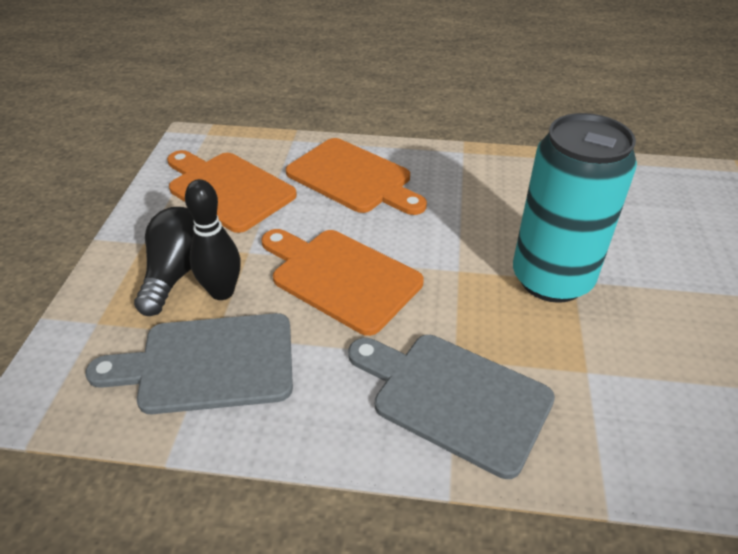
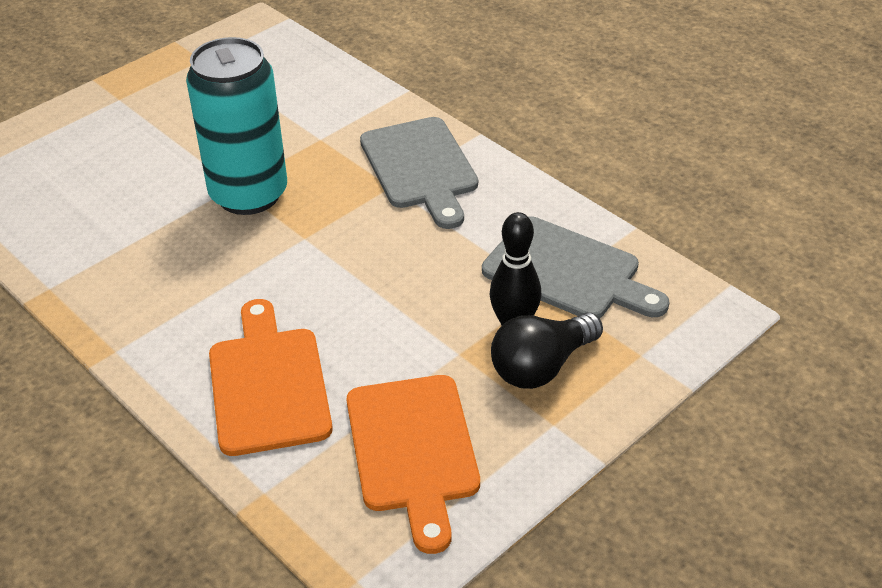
camera: 140 degrees left, 0 degrees up
orange cutting board [261,229,424,336] -> none

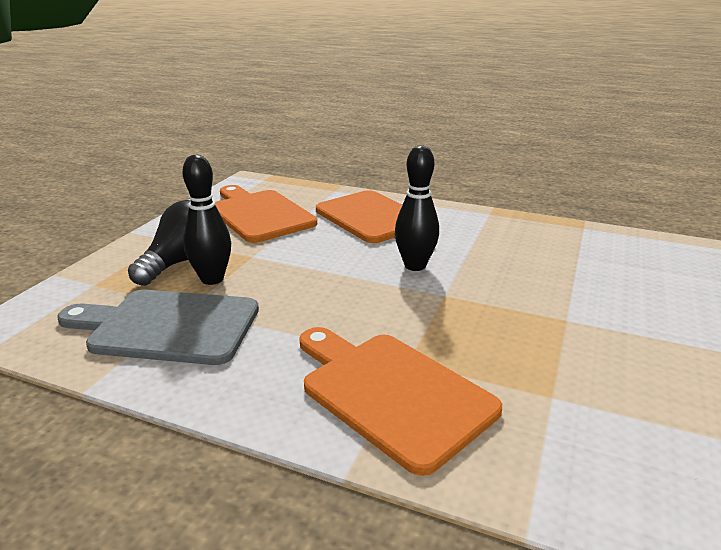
camera: 155 degrees right, 15 degrees down
turquoise can [186,37,287,215] -> none
grey cutting board [360,117,478,229] -> orange cutting board [299,327,502,476]
none -> black bowling pin [395,145,439,271]

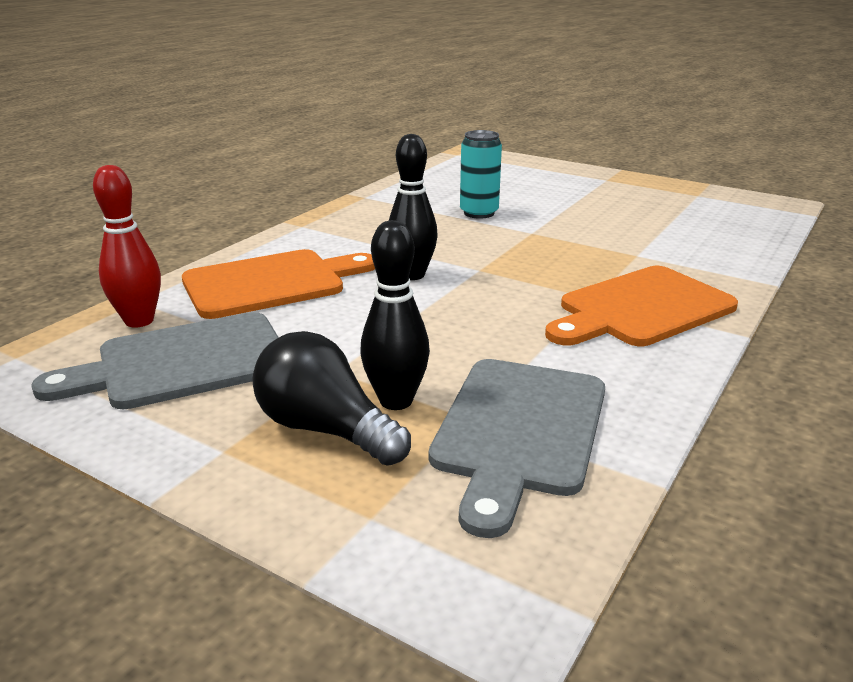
camera: 80 degrees left, 0 degrees up
orange cutting board [215,185,317,243] -> grey cutting board [31,312,279,409]
none -> red bowling pin [93,165,161,328]
none -> turquoise can [460,130,502,219]

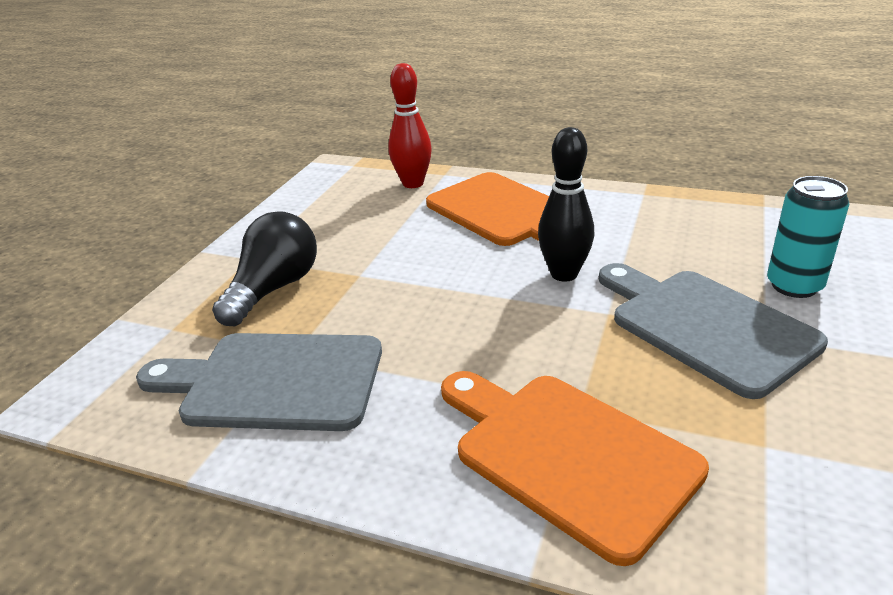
camera: 80 degrees right, 5 degrees up
grey cutting board [31,312,279,409] -> grey cutting board moved to [599,263,828,399]
black bowling pin [360,220,430,410] -> none

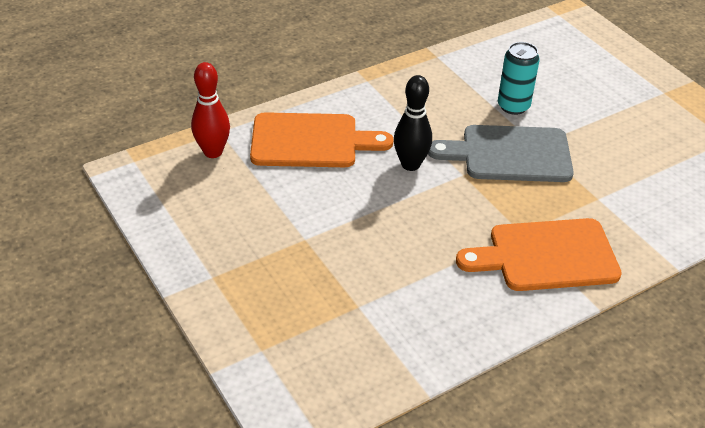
camera: 55 degrees left, 10 degrees up
grey cutting board [136,333,382,431] -> none
black light bulb [212,211,317,326] -> none

